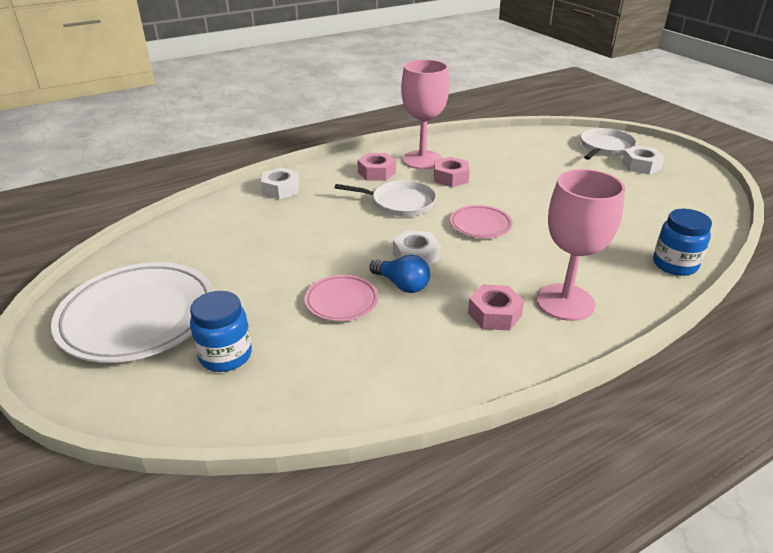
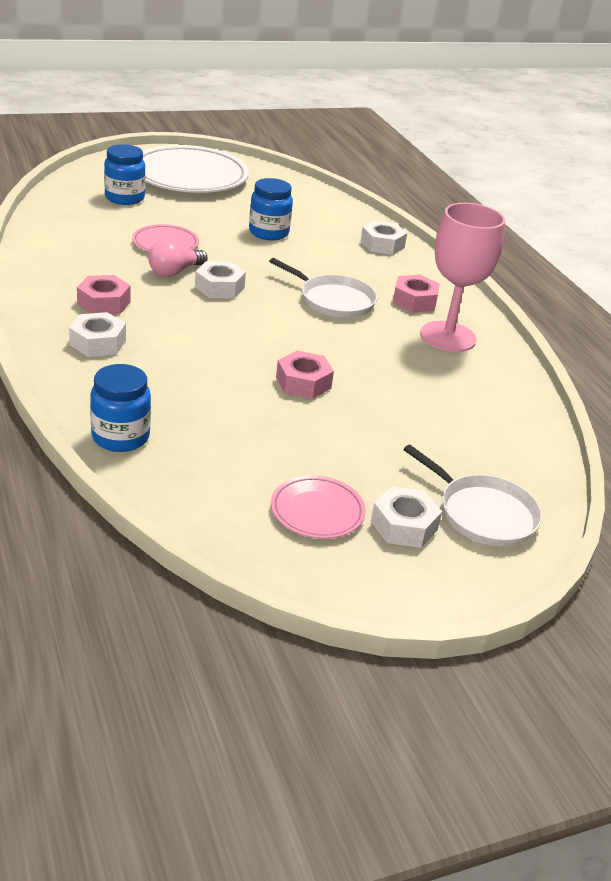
camera: 95 degrees right, 0 degrees up
white pan [335,180,436,217] -> white pan turned 75 degrees counterclockwise [269,258,377,318]
blue light bulb [370,255,430,293] -> pink light bulb [148,239,208,277]
pink nut [434,157,470,187] -> pink nut moved to [276,351,334,399]
pink plate [450,205,513,238] -> pink plate moved to [271,475,366,539]
pink goblet [536,169,625,321] -> white nut [69,312,126,357]
none -> blue jar [249,178,293,240]

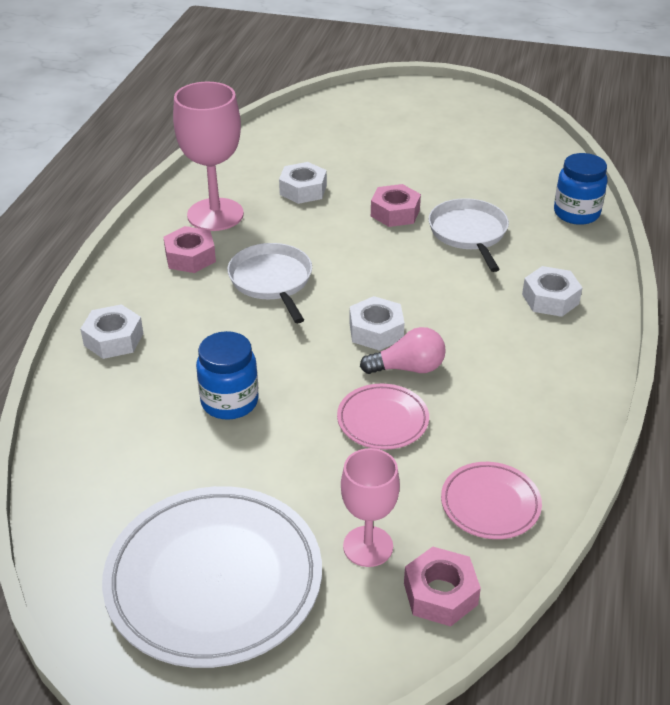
camera: 140 degrees left, 5 degrees up
pink nut [77,275,131,314] -> pink nut moved to [404,547,481,627]
blue jar [104,144,145,205] -> pink goblet [341,448,400,567]
pink plate [271,475,366,539] -> pink plate moved to [441,462,542,539]
white nut [371,486,442,548] -> white nut moved to [279,162,327,204]
white pan [403,444,542,546] -> white pan moved to [429,198,509,272]

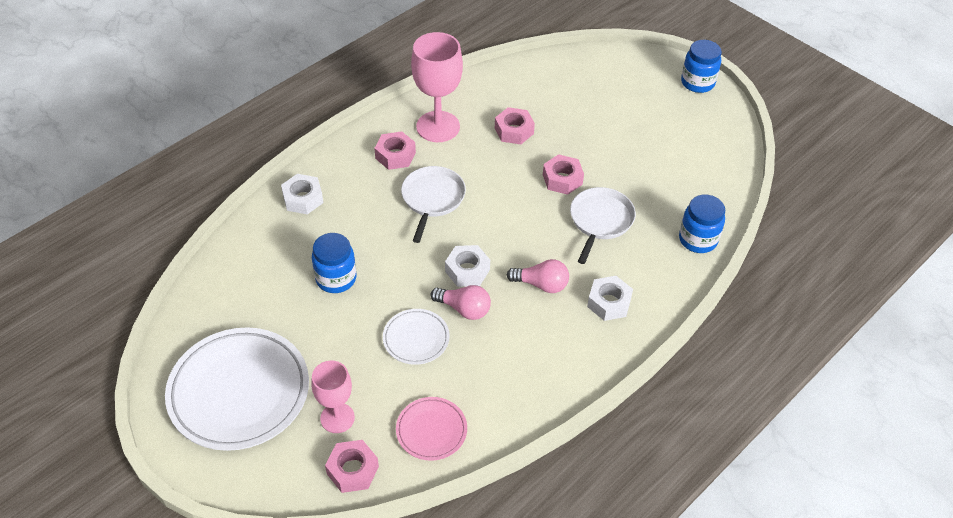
camera: 30 degrees right, 10 degrees up
white nut [279,162,327,204] -> pink nut [495,107,535,144]
pink plate [337,383,429,450] -> white plate [383,309,450,365]
none -> pink light bulb [506,259,569,293]
none -> blue jar [681,40,722,93]

